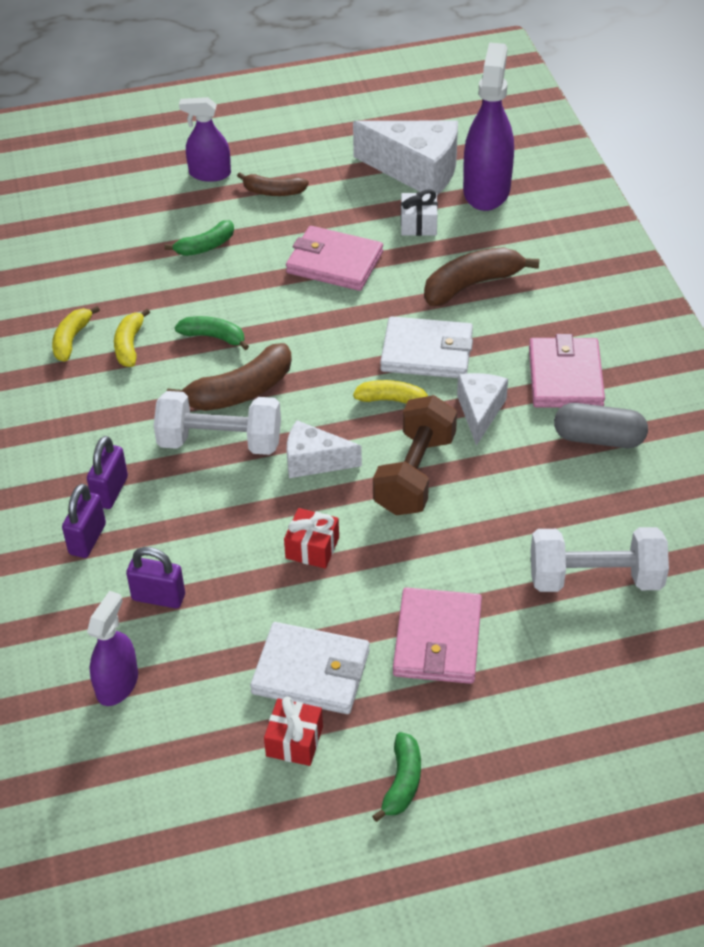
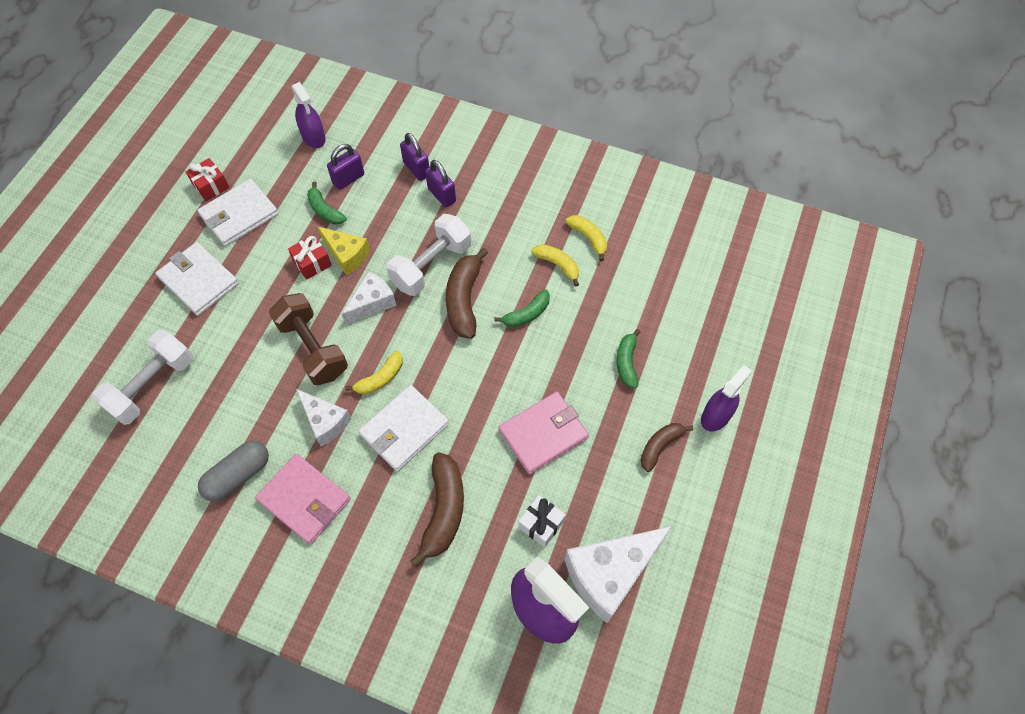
camera: 125 degrees right, 15 degrees up
green banana [372,732,421,822] -> green banana moved to [307,182,347,225]
pink wallet [393,587,482,684] -> white wallet [156,242,239,316]
none -> yellow cheese [318,227,370,275]

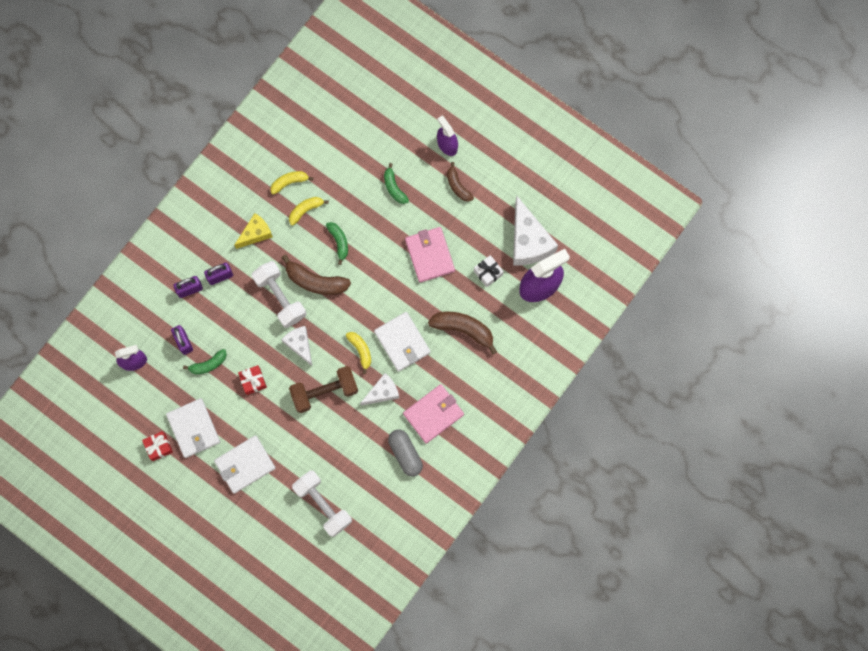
camera: 75 degrees left, 15 degrees up
yellow cheese [318,227,370,275] -> yellow cheese moved to [234,213,273,249]
green banana [617,329,640,388] -> green banana turned 45 degrees clockwise [384,163,409,204]

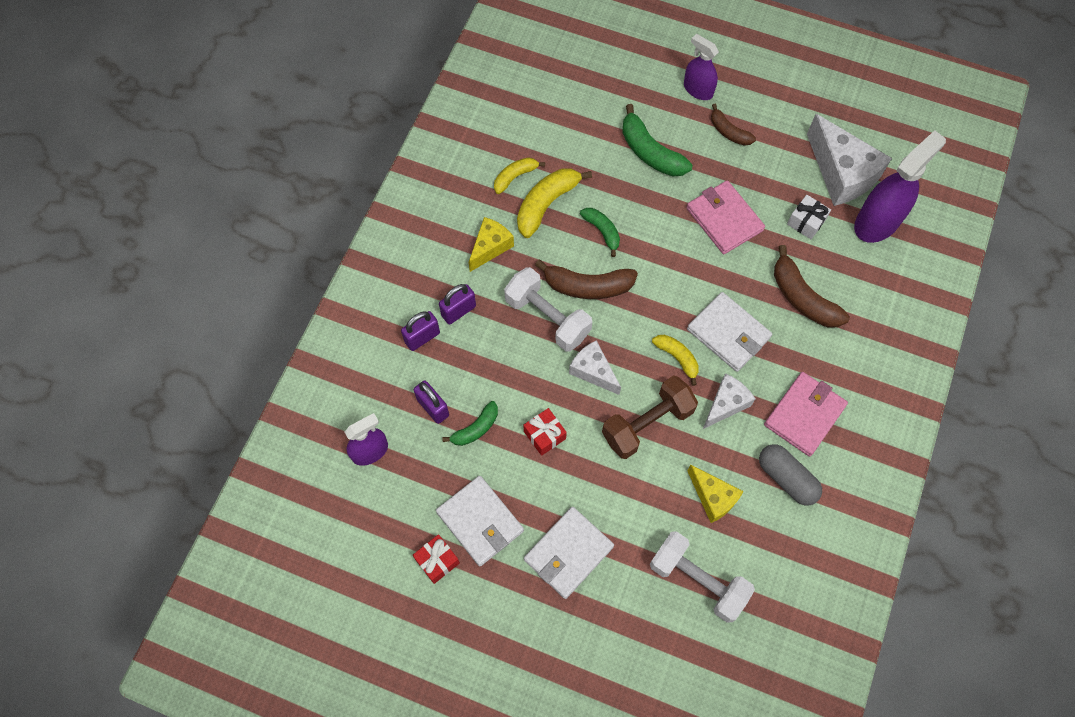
camera: 15 degrees left, 10 degrees down
yellow banana [289,197,329,225] -> yellow banana [517,168,592,238], size x1.64
green banana [384,163,409,204] -> green banana [622,104,693,176], size x1.64
brown banana [428,311,497,355] -> brown banana turned 135 degrees counterclockwise [774,245,850,327]
none -> yellow cheese [687,465,744,523]

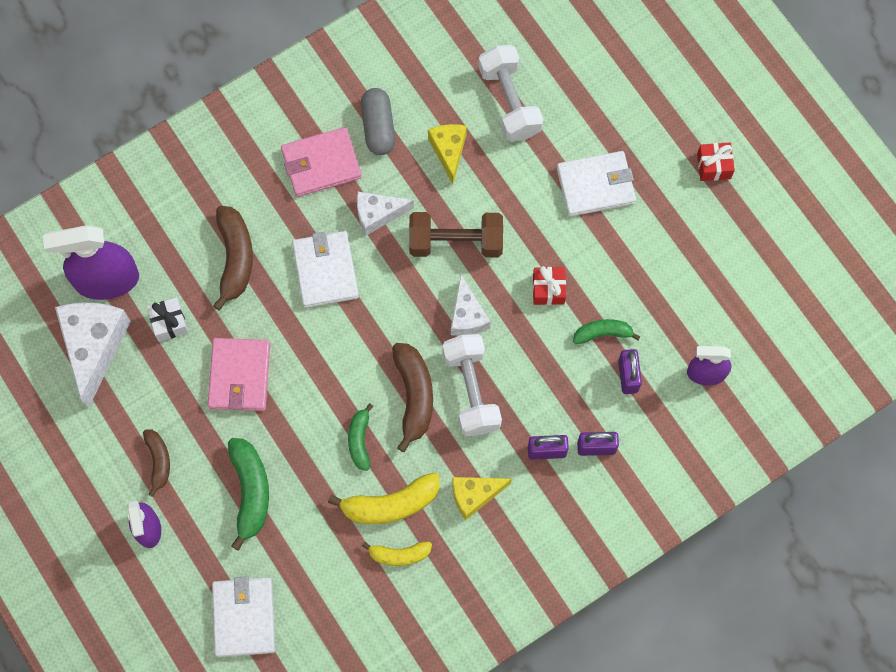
camera: 145 degrees left, 5 degrees up
red gift [413,534,460,584] -> red gift moved to [697,142,735,181]
white wallet [436,476,524,566] -> white wallet moved to [212,576,275,657]
brown banana [535,260,638,299] -> brown banana turned 45 degrees clockwise [392,343,433,452]
yellow banana [652,335,699,386] -> none

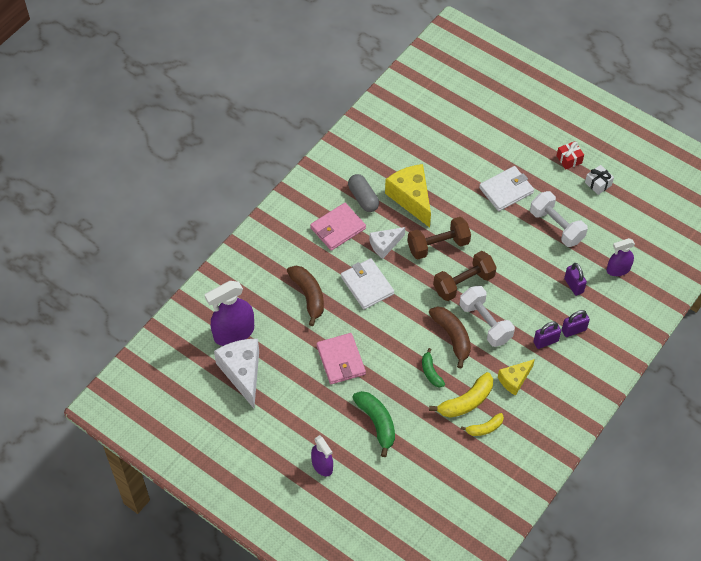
camera: 20 degrees left, 15 degrees down
brown banana [143,430,170,497] -> none
white gift [147,297,188,342] -> white gift moved to [585,165,614,195]
white wallet [212,576,275,657] -> none
yellow cheese [428,124,467,184] -> yellow cheese [385,164,431,228], size x1.70
white cheese [451,275,491,336] -> brown dumbbell [433,251,497,301]
white dumbbell [479,45,543,141] -> white dumbbell moved to [530,191,588,247]
red gift [533,266,566,305] -> none
green banana [573,319,641,344] -> none

